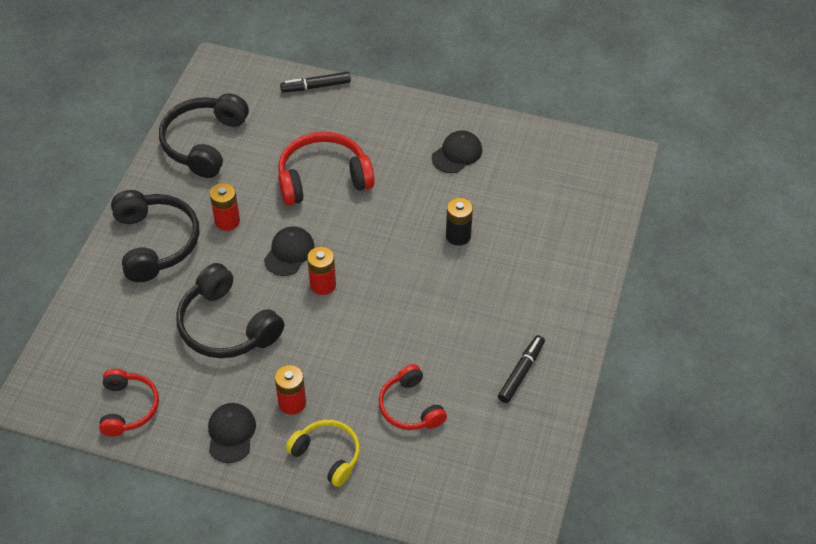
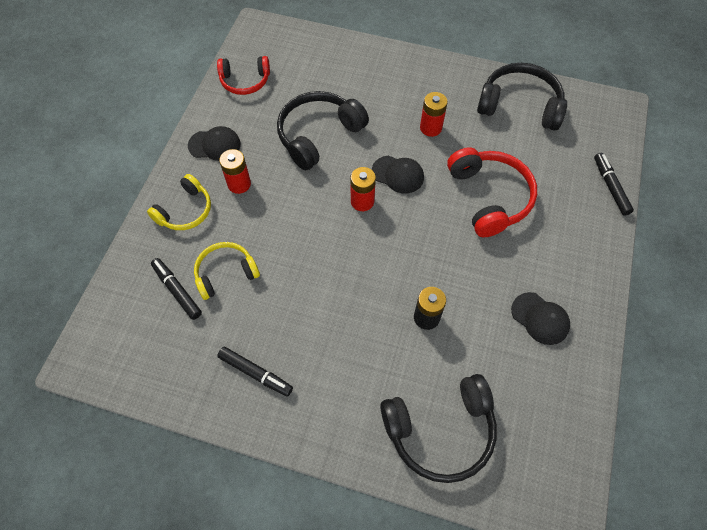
camera: 90 degrees right, 10 degrees up
black headphones [111,190,200,282] -> black headphones moved to [380,374,497,483]
red headphones [379,364,447,430] -> yellow headphones [194,242,260,300]
none -> black marker [151,258,202,320]

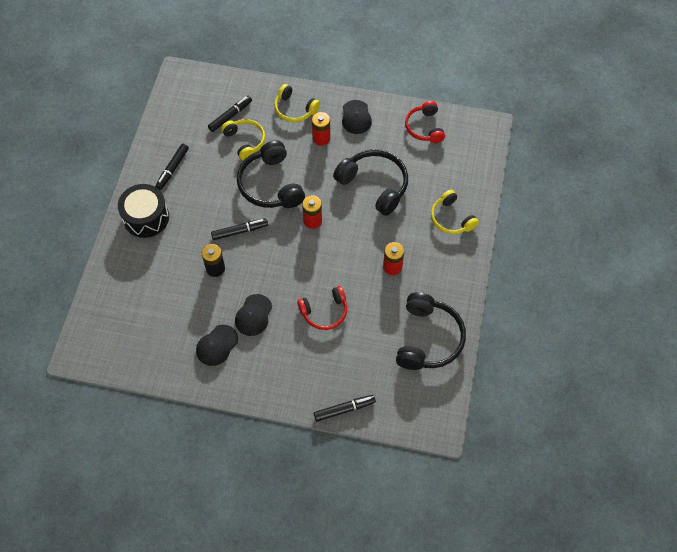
camera: 85 degrees right, 0 degrees up
black cap [372,156,424,194] -> black cap moved to [235,294,272,336]
black headphones [380,374,497,483] -> black headphones moved to [237,140,305,208]
red headphones [447,147,537,237] -> red headphones [297,286,347,330], size x0.64
none -> black drum [118,184,169,238]
none -> black marker [211,218,268,240]
none -> yellow headphones [431,190,479,234]

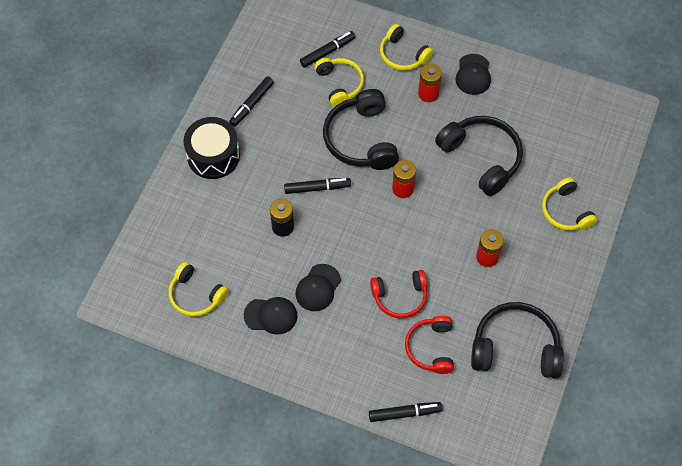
camera: 10 degrees right, 0 degrees up
black cap [196,325,238,366] -> black cap turned 135 degrees counterclockwise [244,297,297,335]
black headphones [396,293,466,370] -> black headphones turned 105 degrees counterclockwise [471,302,564,379]
red headphones [405,101,445,143] -> red headphones moved to [405,316,454,374]
none -> yellow headphones [169,262,228,317]

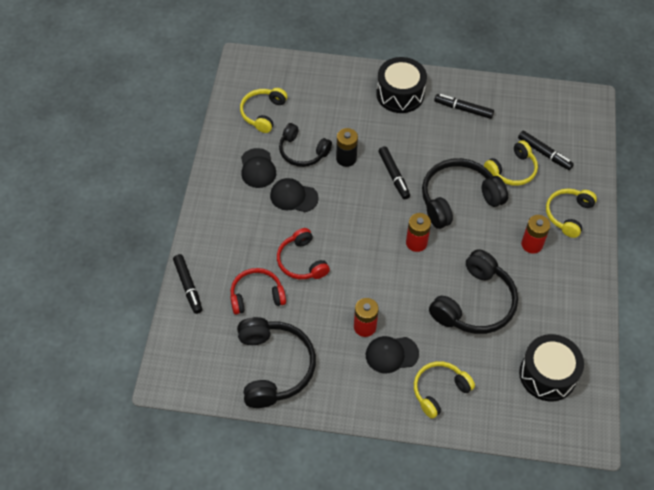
camera: 75 degrees right, 5 degrees down
black cap [456,54,491,95] -> black cap moved to [366,336,419,373]
none -> black headphones [279,123,332,167]
none -> black drum [519,334,584,401]

